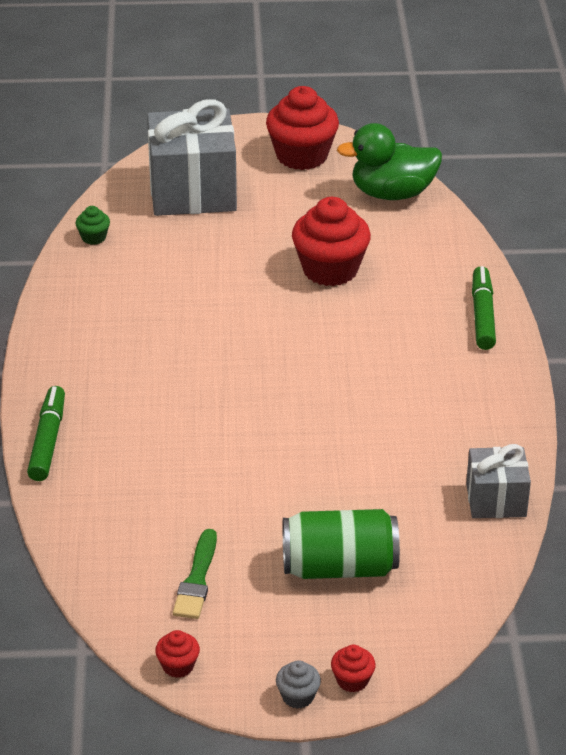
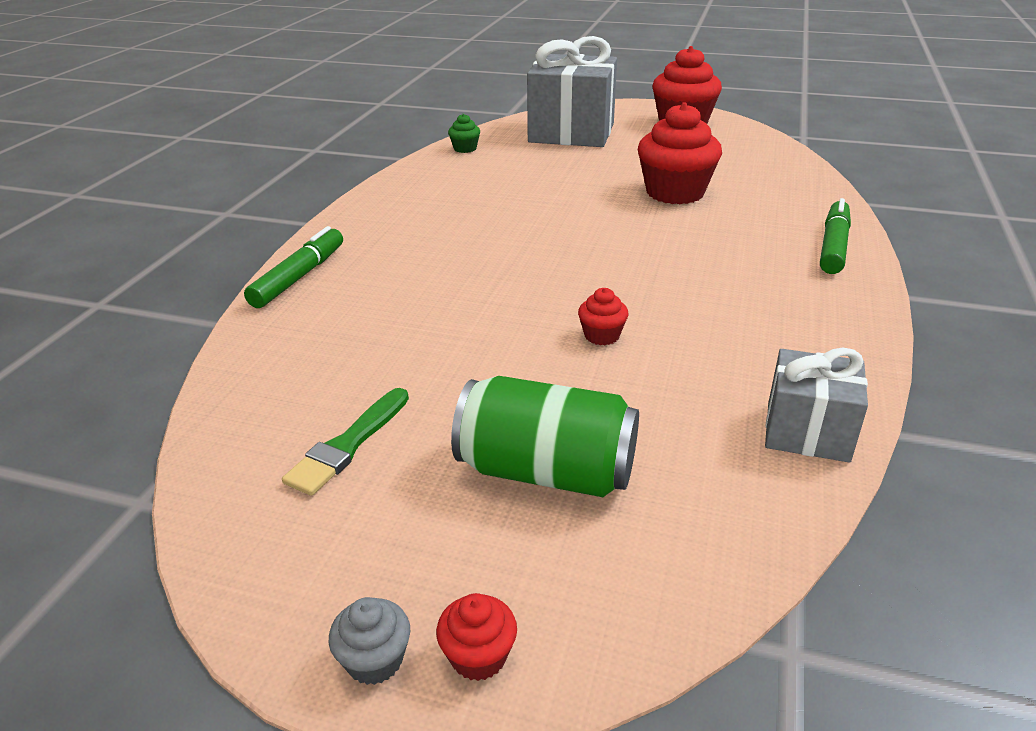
camera: 20 degrees right, 5 degrees down
red cupcake [155,630,200,678] -> red cupcake moved to [578,288,628,345]
green duck [337,123,442,200] -> none

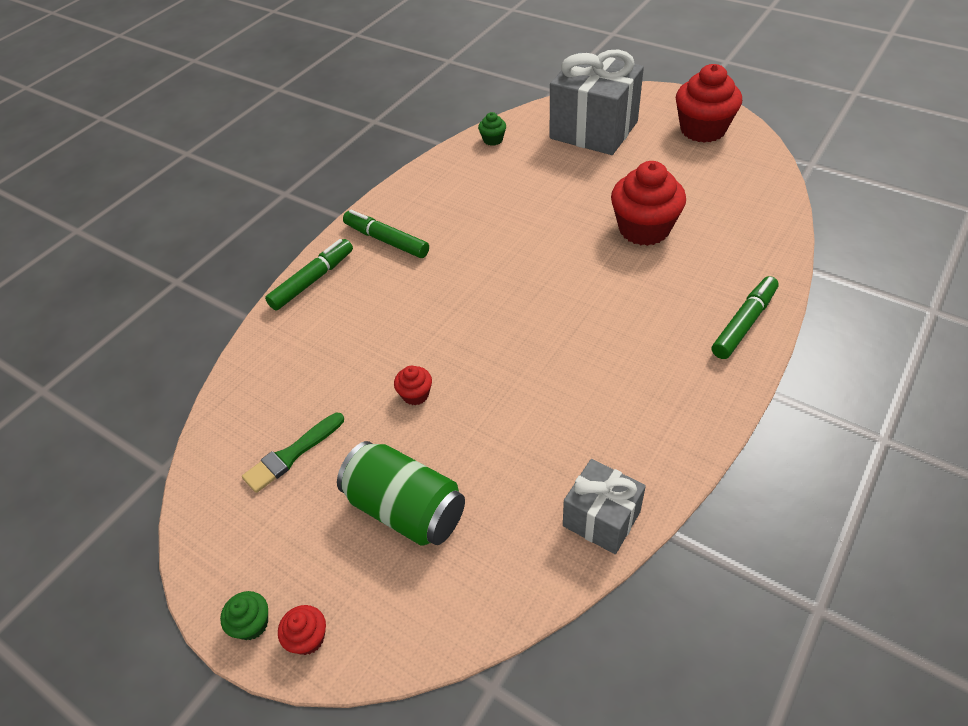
camera: 20 degrees right, 15 degrees up
grey cupcake [329,597,410,685] -> green cupcake [220,591,268,640]
red cupcake [578,288,628,345] -> red cupcake moved to [394,366,432,405]
none -> green marker [343,210,429,258]

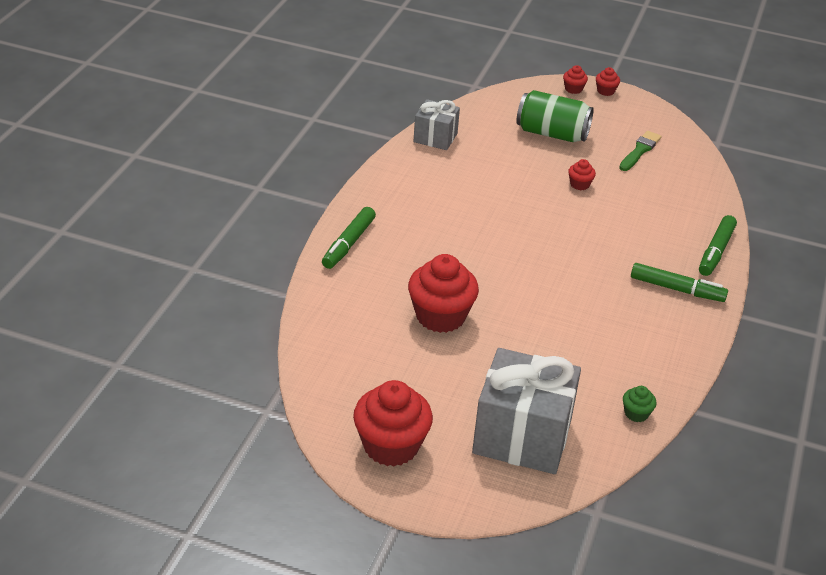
camera: 160 degrees right, 10 degrees down
green cupcake [220,591,268,640] -> red cupcake [596,67,620,96]

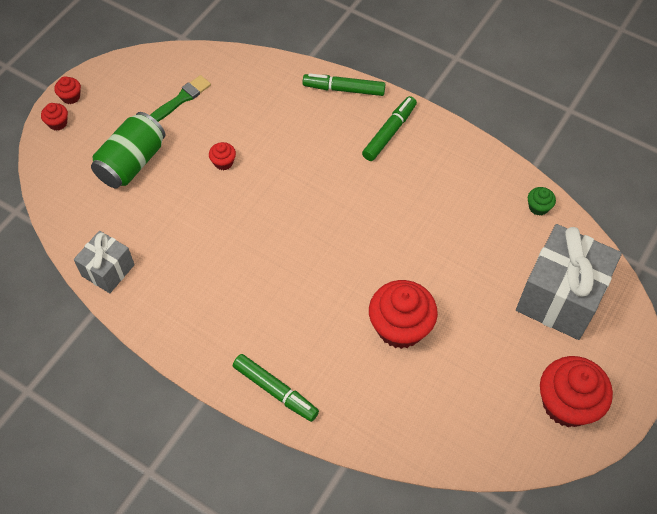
camera: 75 degrees left, 20 degrees up
green brush [619,131,662,171] -> green brush turned 90 degrees clockwise [150,75,211,122]
green marker [699,215,737,276] -> green marker turned 150 degrees clockwise [303,73,385,96]

